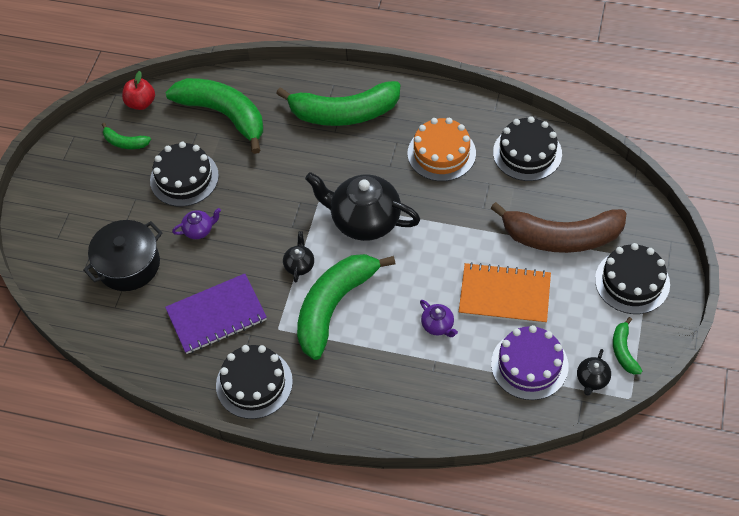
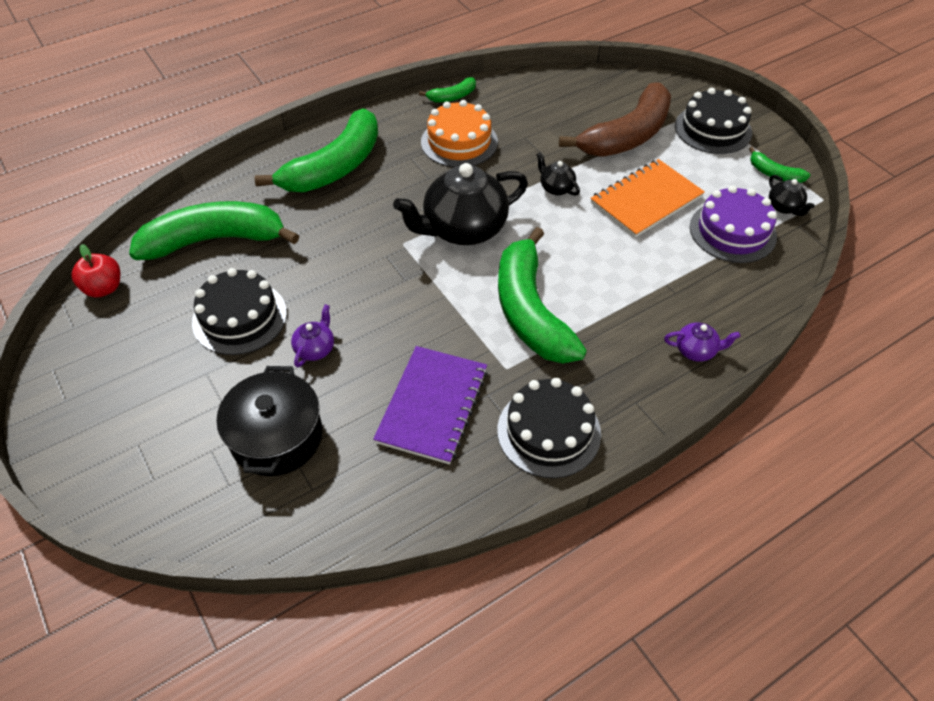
camera: 50 degrees left, 5 degrees down
green banana [102,123,151,149] -> green banana moved to [419,77,476,102]
black teapot [283,231,314,283] -> black teapot moved to [536,152,580,196]
purple teapot [420,300,458,337] -> purple teapot moved to [664,323,740,362]
black cake [493,116,562,181] -> none

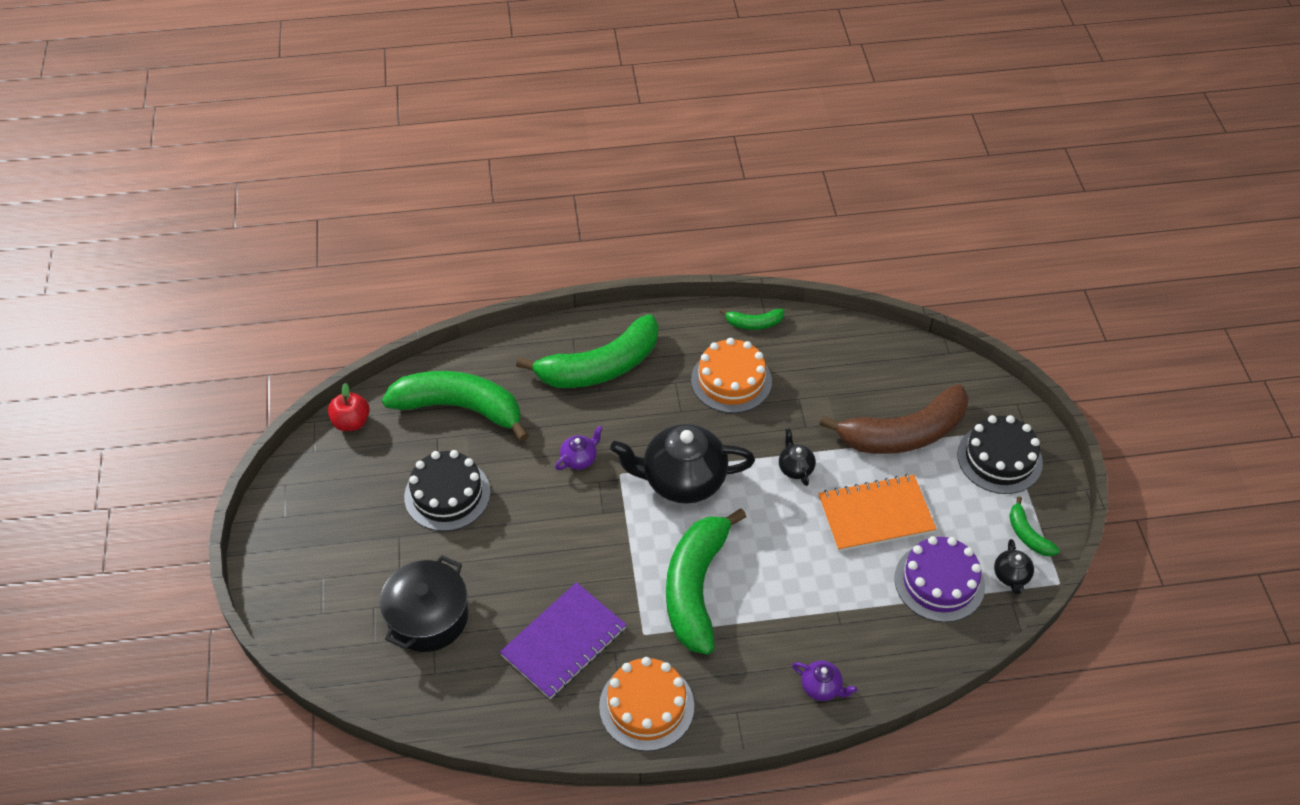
camera: 25 degrees right, 0 degrees up
purple teapot [291,304,334,367] -> purple teapot moved to [555,425,603,470]
black cake [497,378,601,478] -> orange cake [599,657,694,751]

